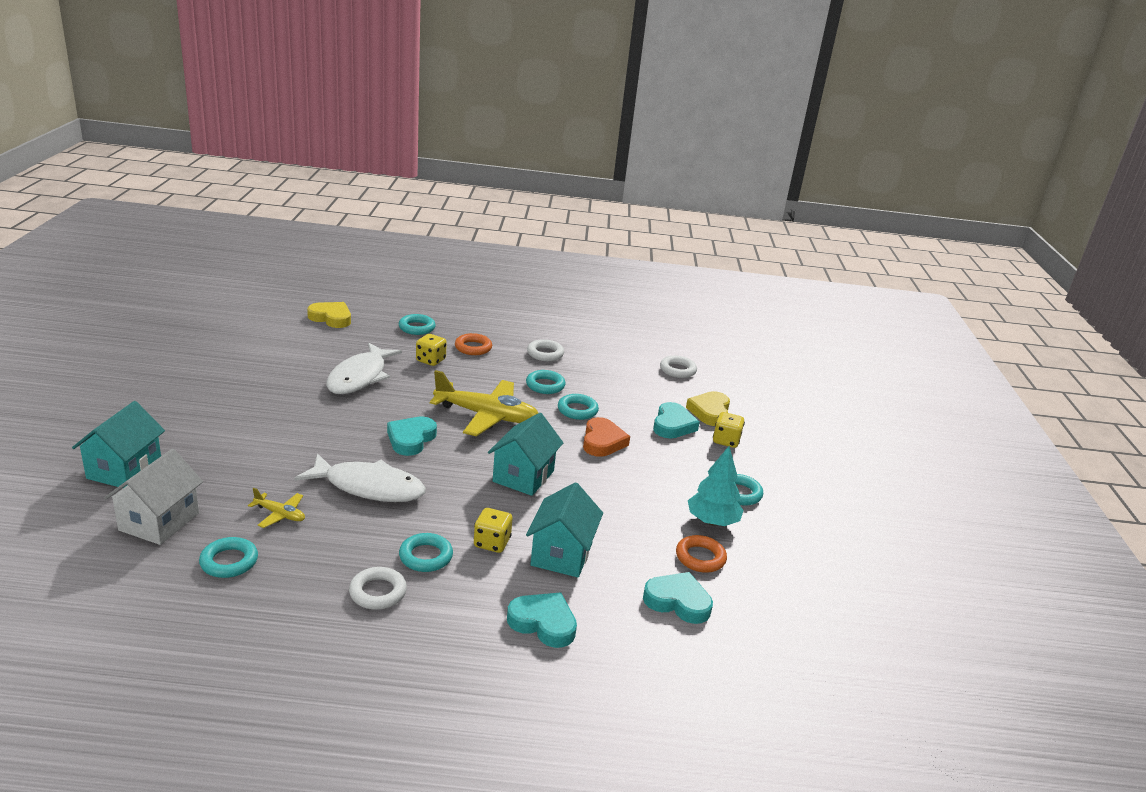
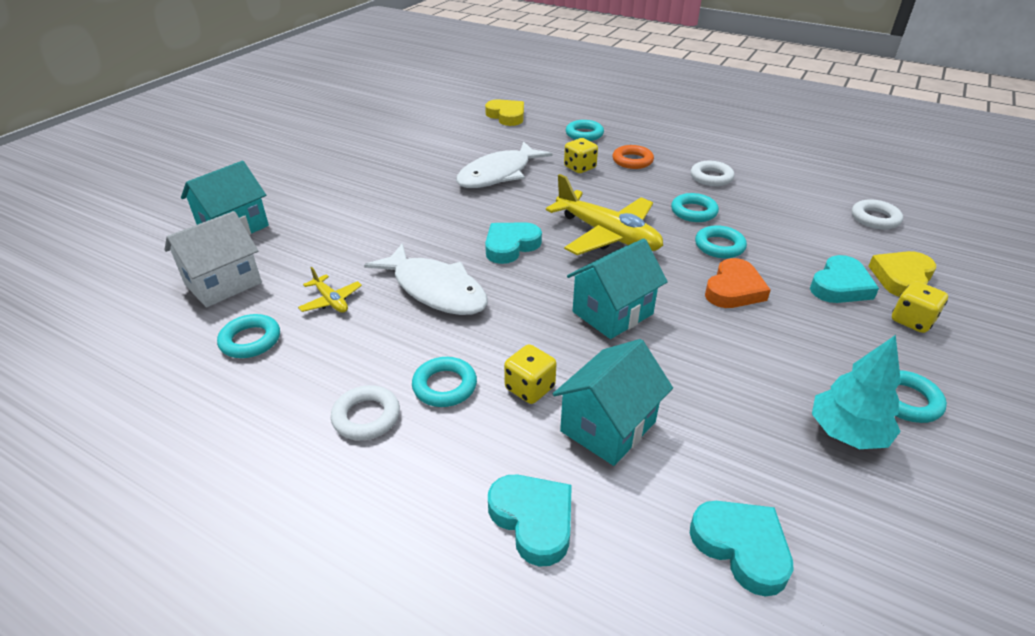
camera: 30 degrees right, 10 degrees up
orange ring [676,535,727,573] -> none

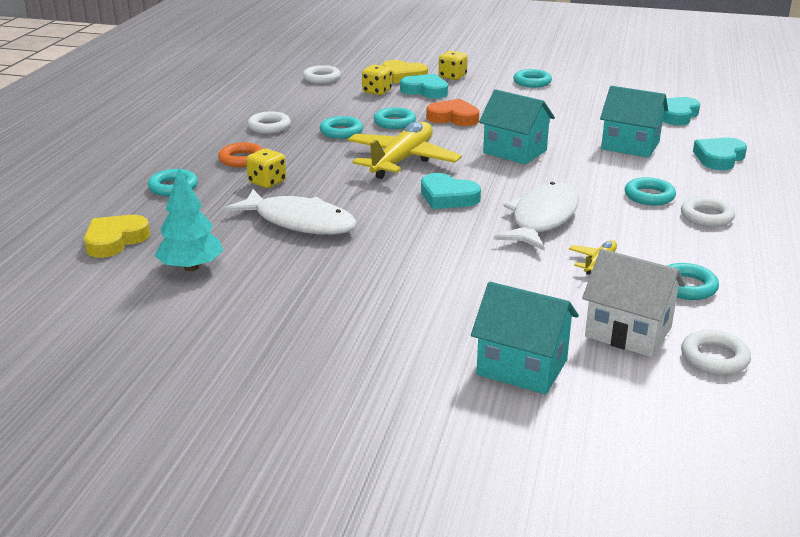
camera: 105 degrees left, 10 degrees down
yellow dice [504,344,557,404] -> yellow dice moved to [362,65,392,95]
turquoise tree [812,335,901,449] -> turquoise tree moved to [155,168,223,271]
none -> white ring [681,330,751,375]

